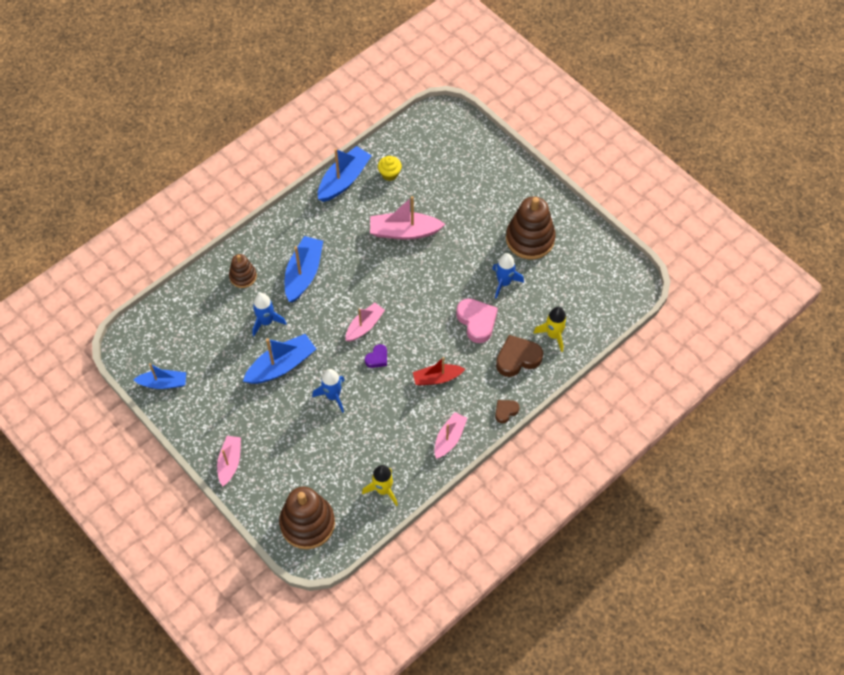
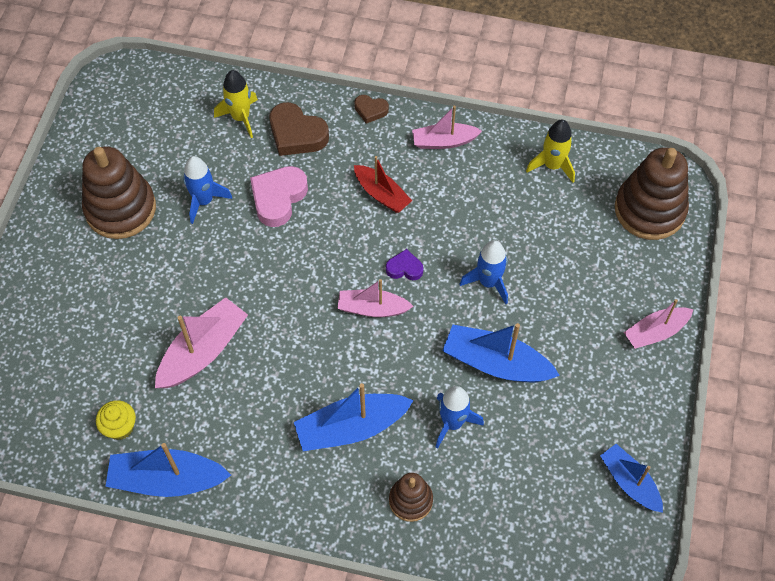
camera: 125 degrees left, 0 degrees up
pink boat [370,196,445,240] -> pink boat turned 105 degrees counterclockwise [155,297,248,388]

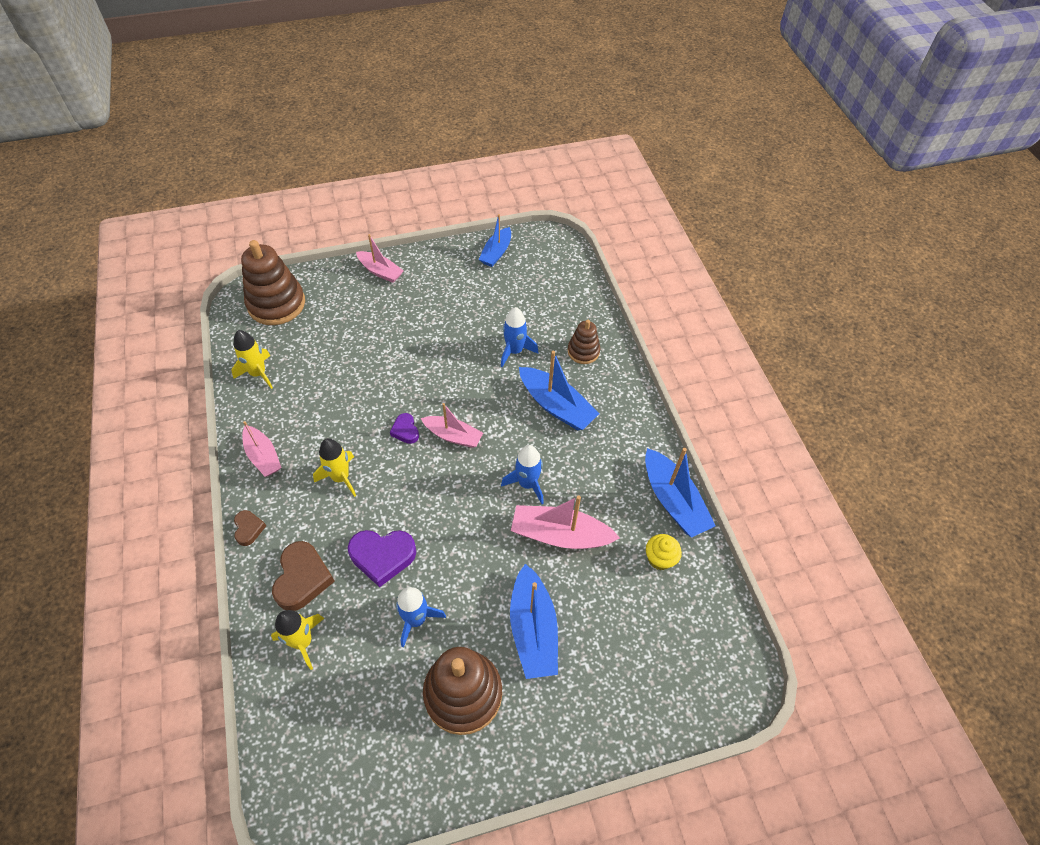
camera: 120 degrees left, 5 degrees down
pink heart [250,166,308,227] -> purple heart [348,530,416,587]
pink boat [337,279,414,317] -> pink boat turned 45 degrees counterclockwise [421,403,483,448]
red boat [354,156,412,213] -> yellow rocket [313,438,356,497]
blue boat [442,323,560,382] -> blue boat moved to [510,564,558,679]
blue rocket [460,240,508,304] -> blue rocket moved to [501,445,544,504]

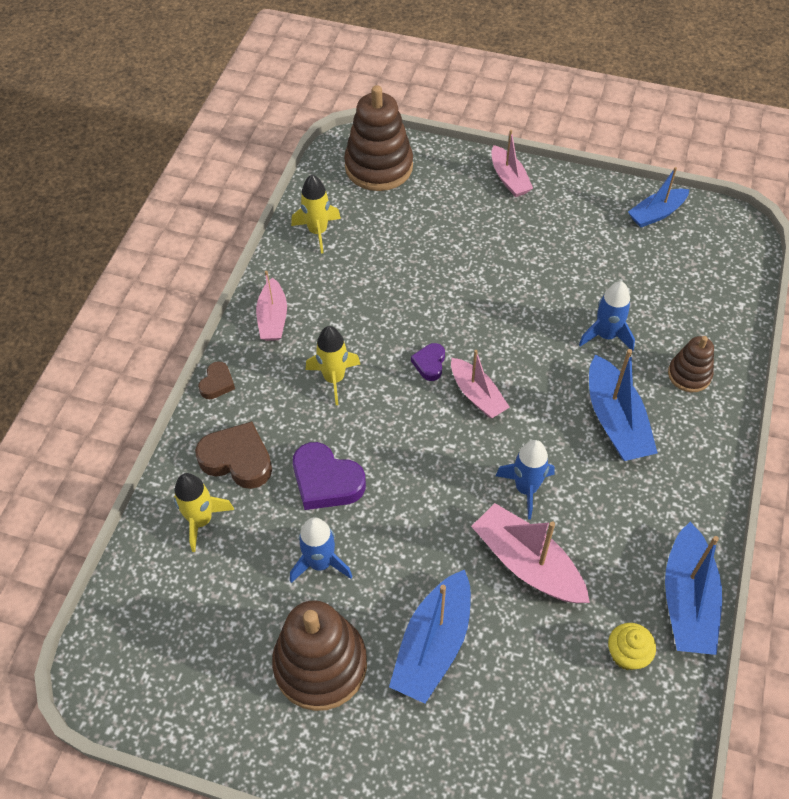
camera: 35 degrees right, 0 degrees up
brown heart [272,541,335,611] -> brown heart turned 105 degrees counterclockwise [195,421,272,489]

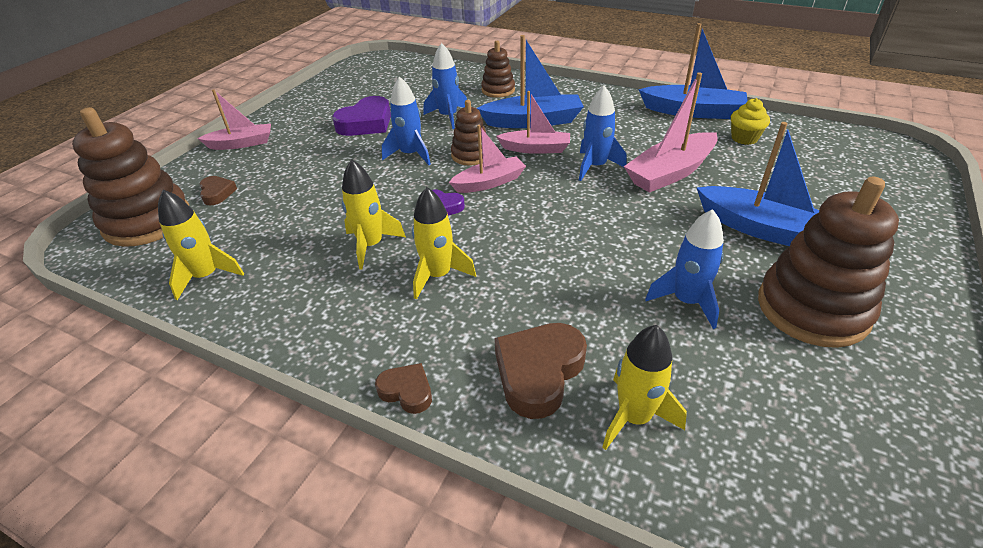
camera: 80 degrees left, 15 degrees down
pink boat [256,270,287,341] -> pink boat moved to [496,91,570,154]
purple heart [293,442,366,510] -> purple heart moved to [332,96,391,136]
blue boat [628,167,690,228] -> none
none -> brown heart [199,176,237,205]
none -> yellow rocket [342,159,406,269]
none -> blue rocket [382,76,431,165]
none -> brown stacking toy [451,100,486,166]

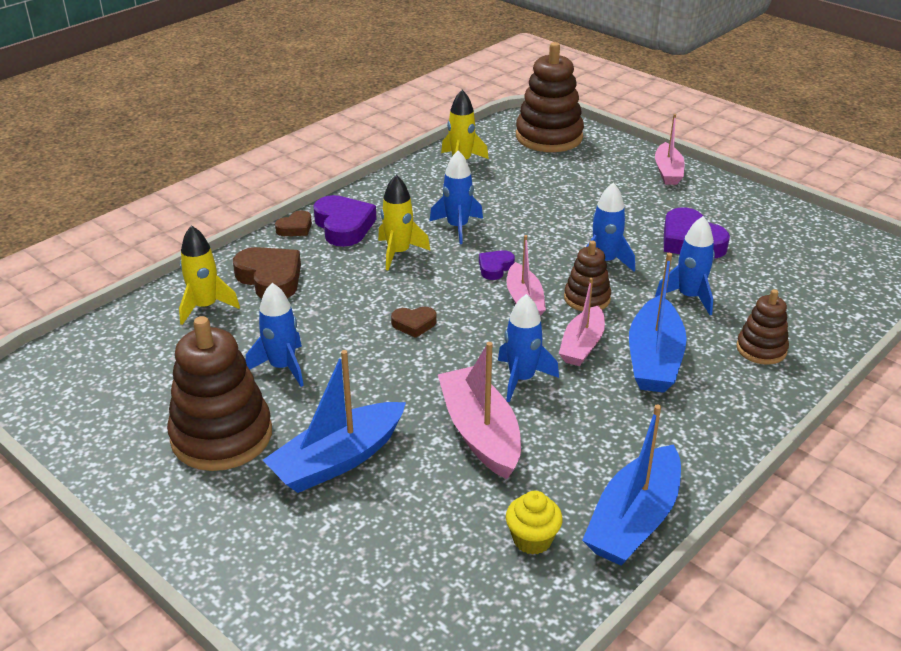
camera: 105 degrees right, 5 degrees down
brown heart [199,176,237,205] -> brown heart moved to [391,307,437,338]
yellow rocket [342,159,406,269] -> blue rocket [429,151,483,244]
none -> purple heart [313,195,377,247]

